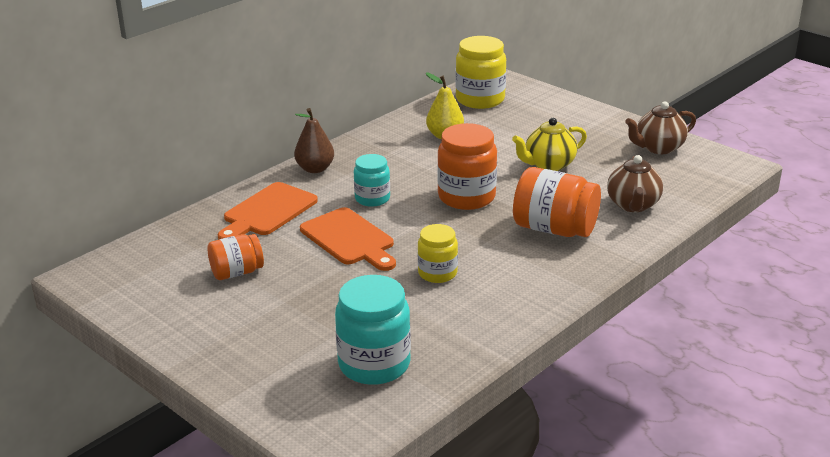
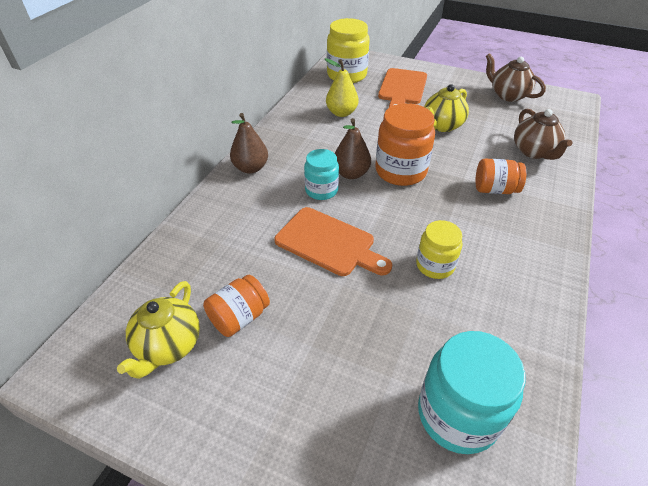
camera: 20 degrees left, 15 degrees up
orange cutting board [218,182,318,239] -> orange cutting board moved to [378,68,427,107]
orange jar [513,167,601,237] -> orange jar [476,159,526,194], size x0.61
brown teapot [625,101,696,154] -> brown teapot turned 90 degrees clockwise [486,53,546,102]
none -> yellow teapot [117,281,200,379]
none -> brown pear [335,118,371,179]

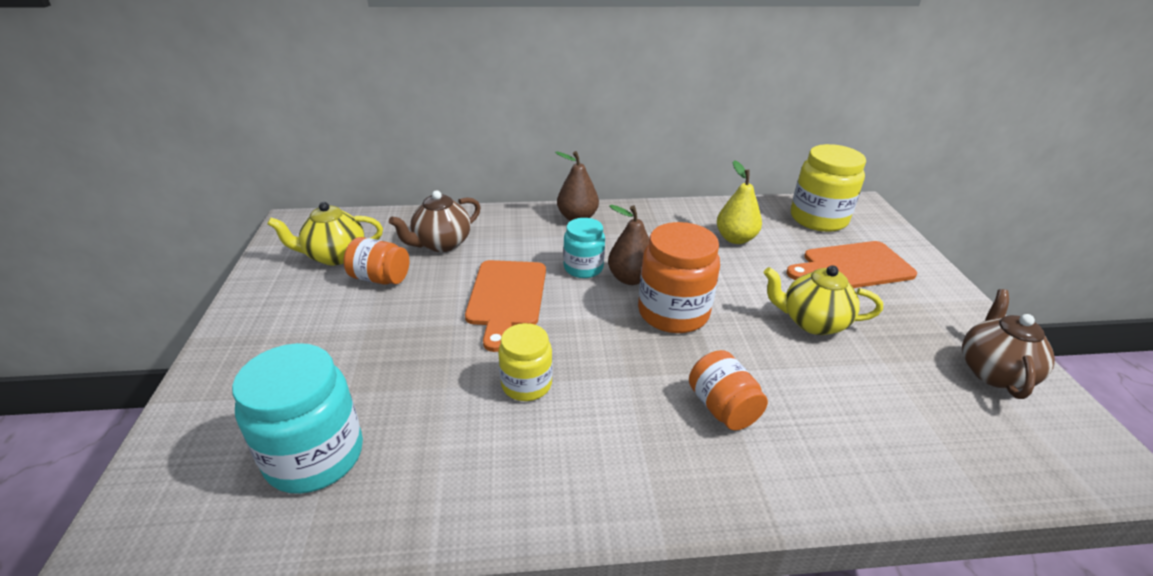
camera: 60 degrees right, 10 degrees down
brown teapot [514,109,573,160] -> brown teapot moved to [389,190,481,252]

